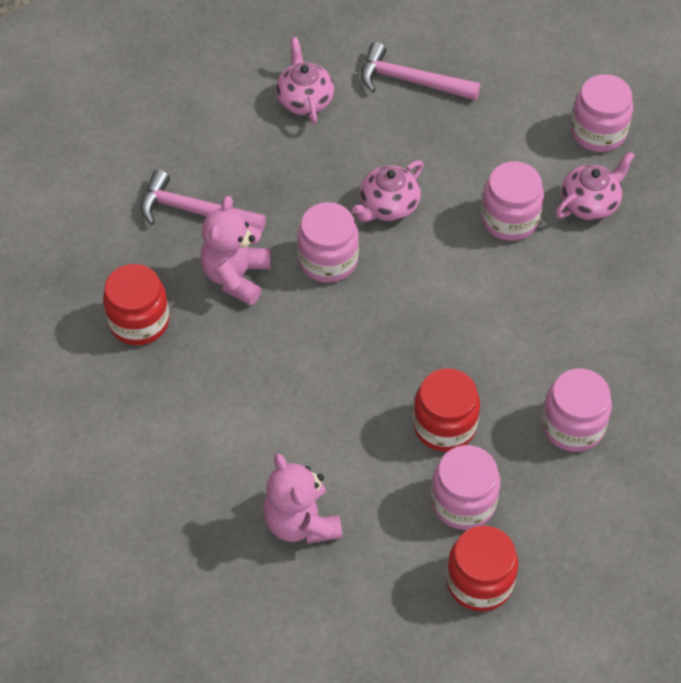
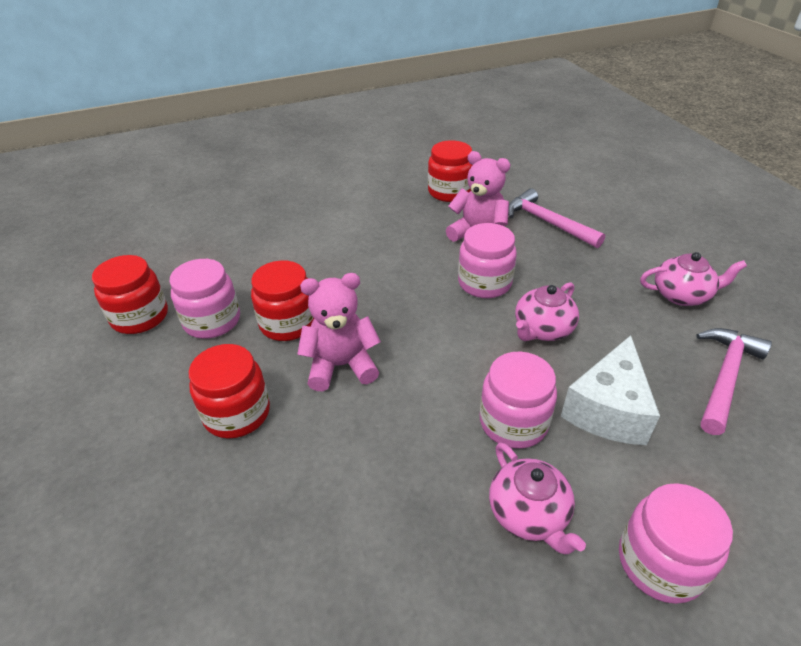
camera: 105 degrees right, 15 degrees down
pink hammer [140,170,266,233] -> pink hammer turned 75 degrees counterclockwise [508,189,605,248]
pink teddy bear [263,453,342,544] -> pink teddy bear moved to [297,273,381,391]
pink teapot [352,160,424,222] -> pink teapot turned 105 degrees counterclockwise [515,282,579,341]
pink jar [542,369,612,452] -> red jar [189,344,270,439]
none -> white cheese [561,335,660,445]

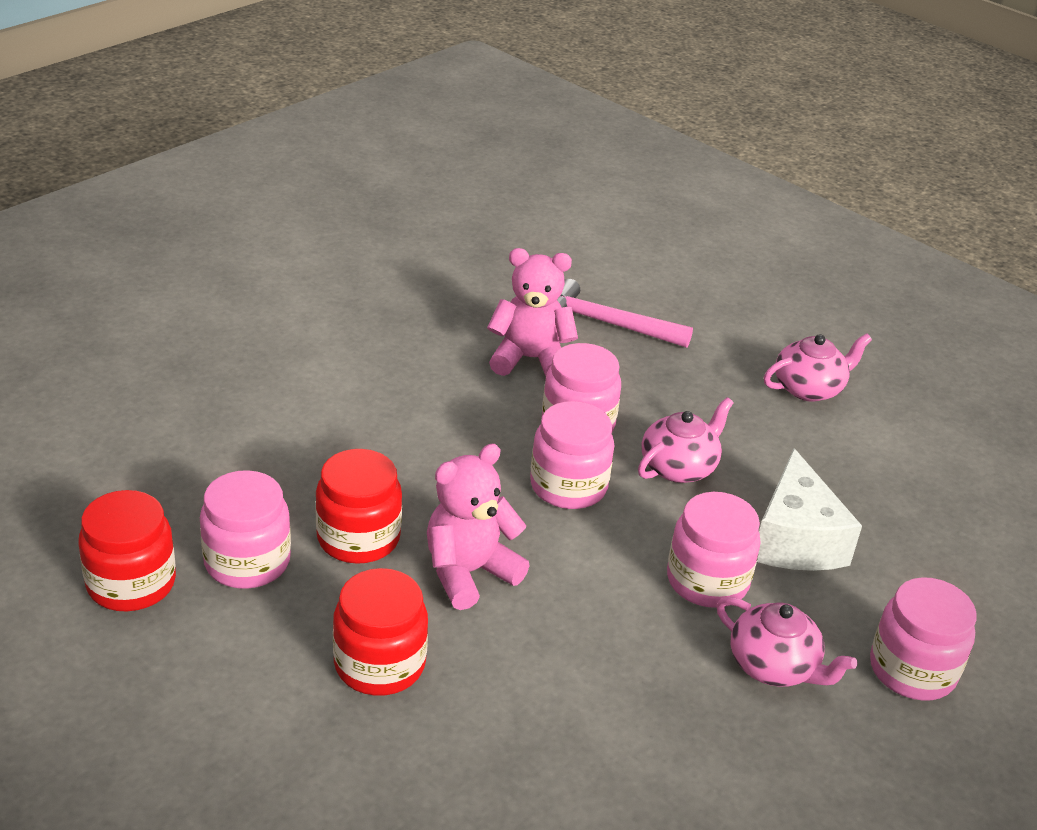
camera: 30 degrees left, 5 degrees down
red jar [428,140,472,202] -> none
pink teapot [515,282,579,341] -> pink teapot turned 150 degrees counterclockwise [638,397,734,483]
pink hammer [696,328,772,435] -> none
none -> pink jar [530,401,614,509]

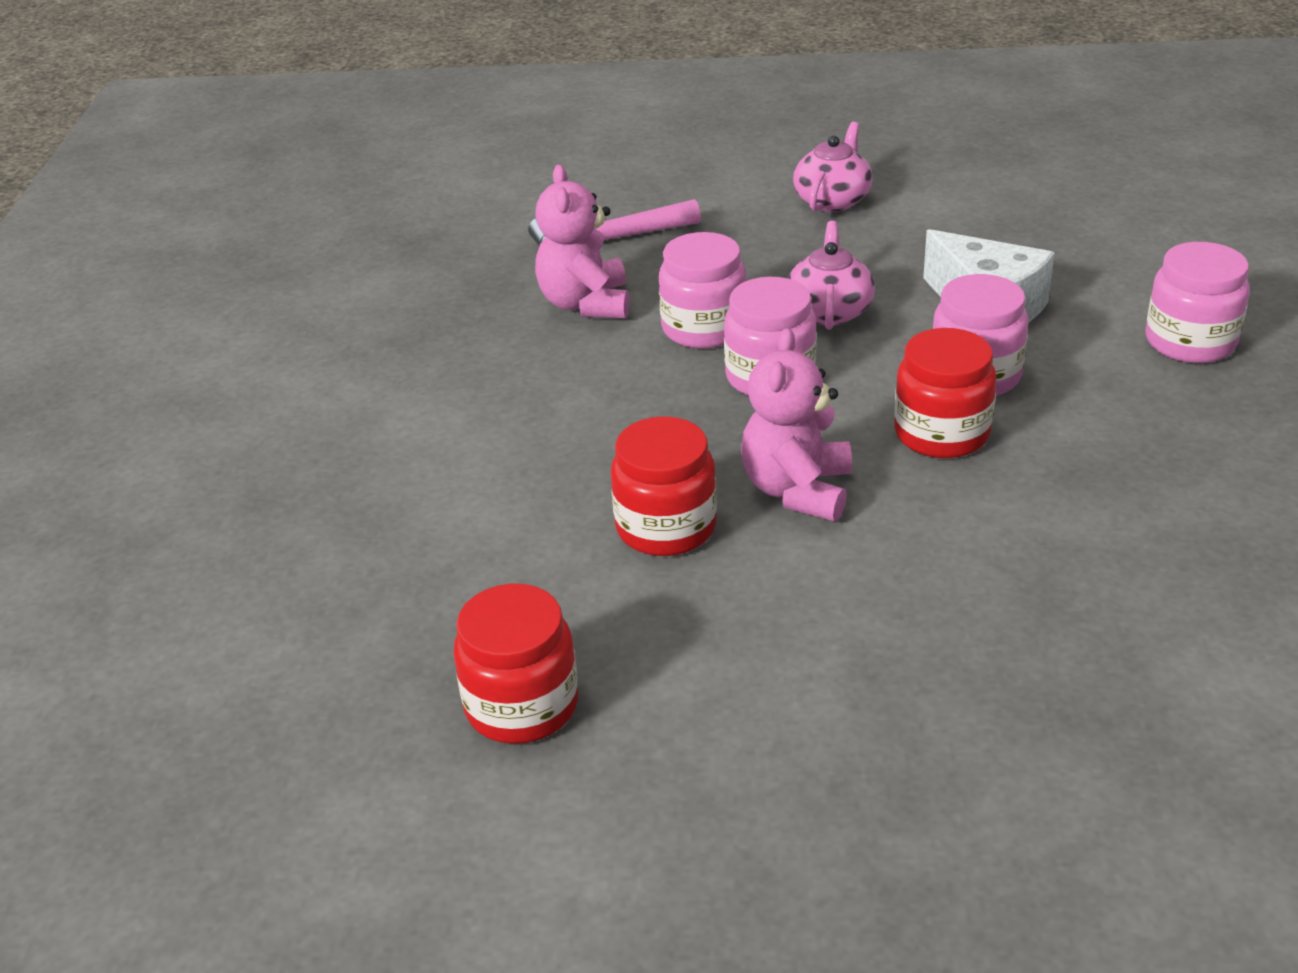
camera: 35 degrees left, 0 degrees up
pink jar [200,470,291,589] -> none
red jar [333,568,428,696] -> red jar moved to [894,328,997,458]
pink teddy bear [487,248,578,376] -> pink teddy bear turned 60 degrees counterclockwise [535,164,629,318]
pink teapot [716,597,857,687] -> none

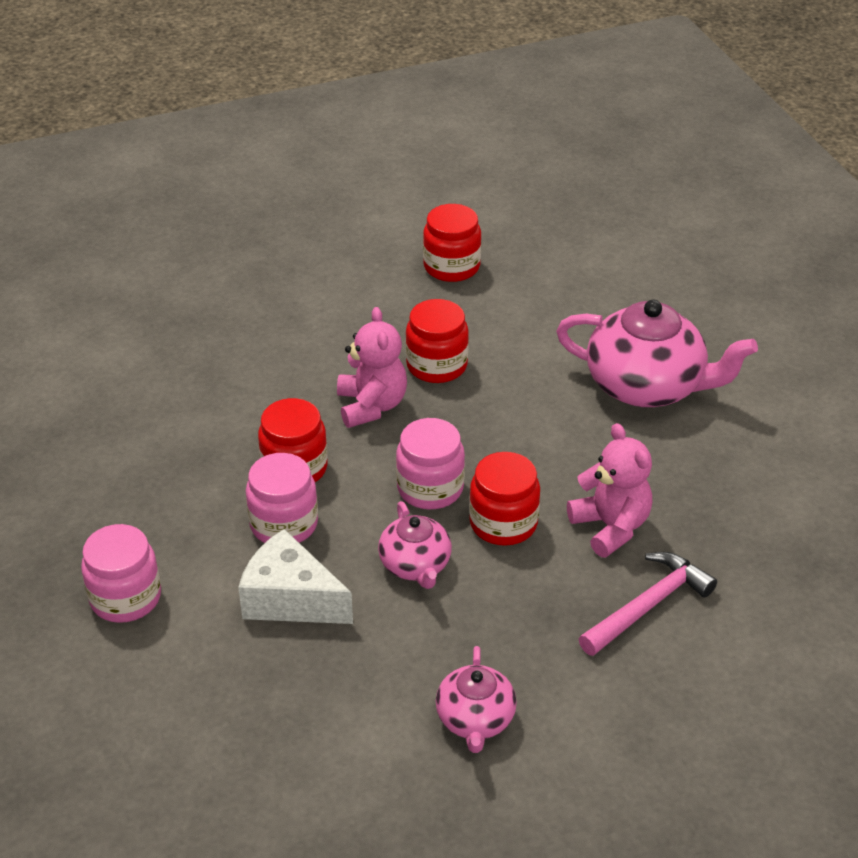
camera: 155 degrees right, 5 degrees up
pink jar [659,232,746,349] -> red jar [469,452,540,546]
none -> pink teapot [556,299,758,407]

